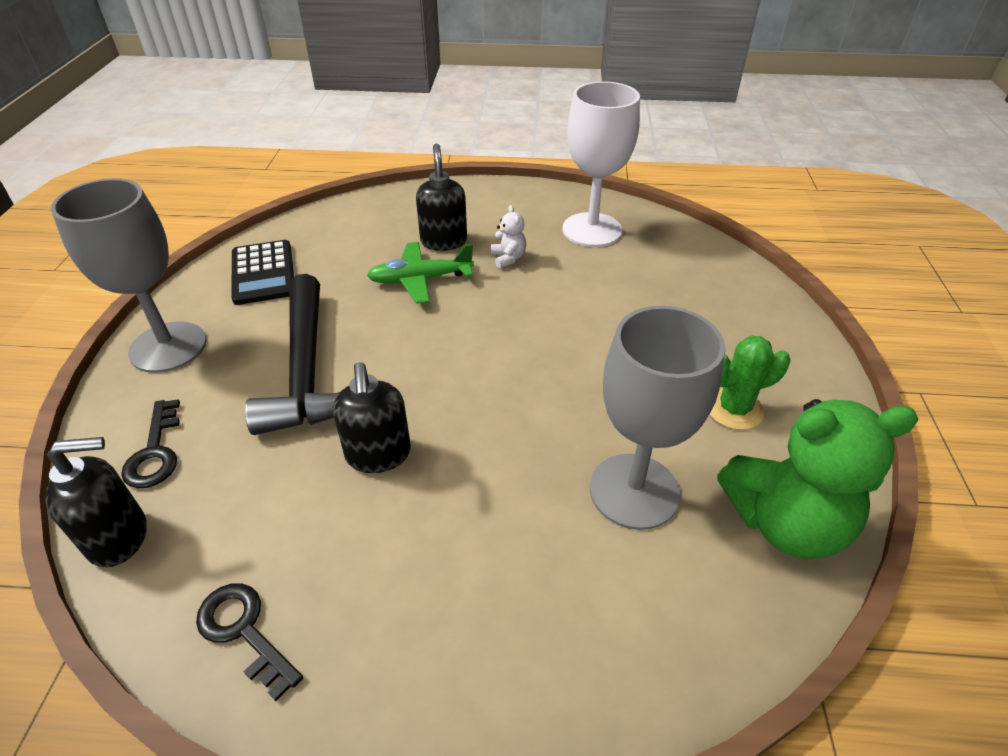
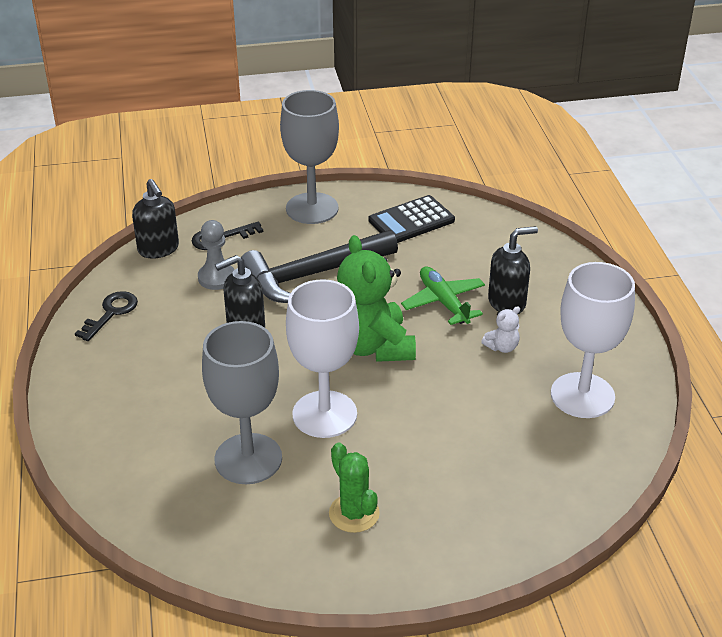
camera: 75 degrees right, 5 degrees down
green teddy bear [717,399,919,559] -> green teddy bear moved to [337,235,416,362]
none -> grey pawn [198,220,235,290]
none -> white goblet [286,279,359,438]

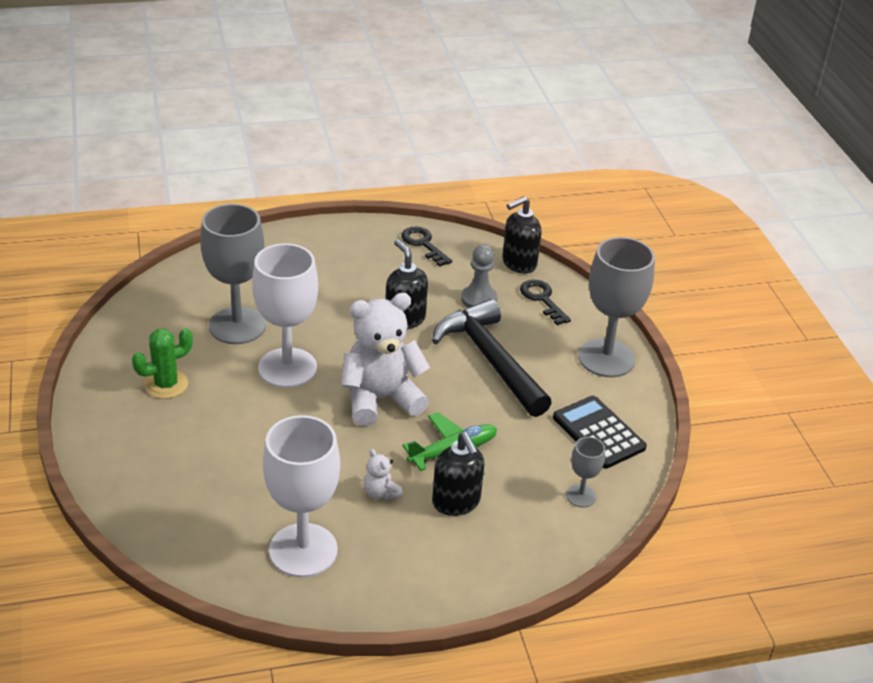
camera: 85 degrees right, 0 degrees up
black key [75,291,138,341] -> black key turned 150 degrees counterclockwise [401,227,452,267]
green teddy bear [337,235,416,362] -> white teddy bear [341,293,430,426]
none -> grey goblet [566,437,605,507]

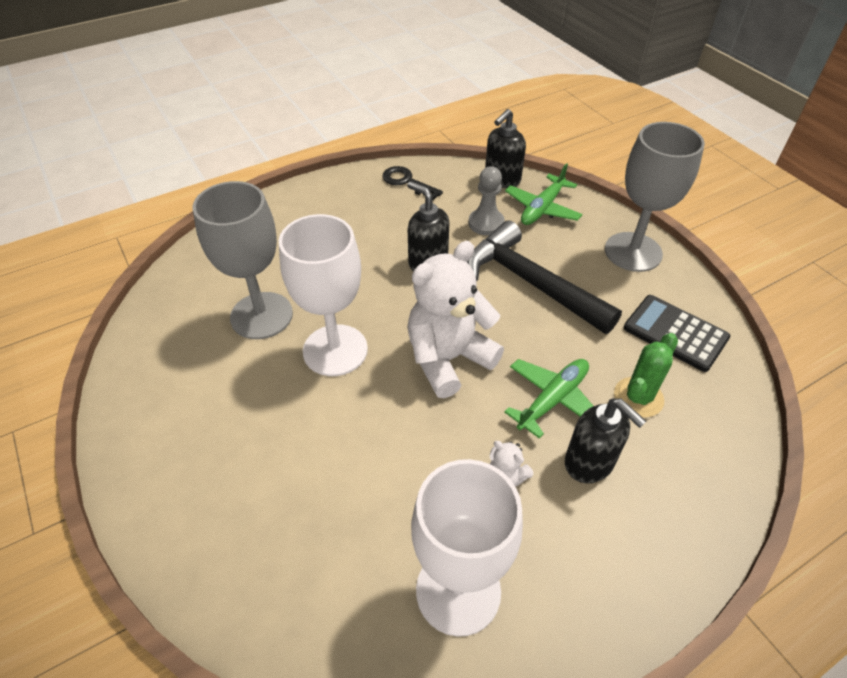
camera: 15 degrees left, 10 degrees up
green cactus [132,328,193,399] -> green cactus moved to [614,333,678,418]
black key [520,280,571,325] -> green plane [505,163,583,225]
grey goblet [566,437,605,507] -> none

